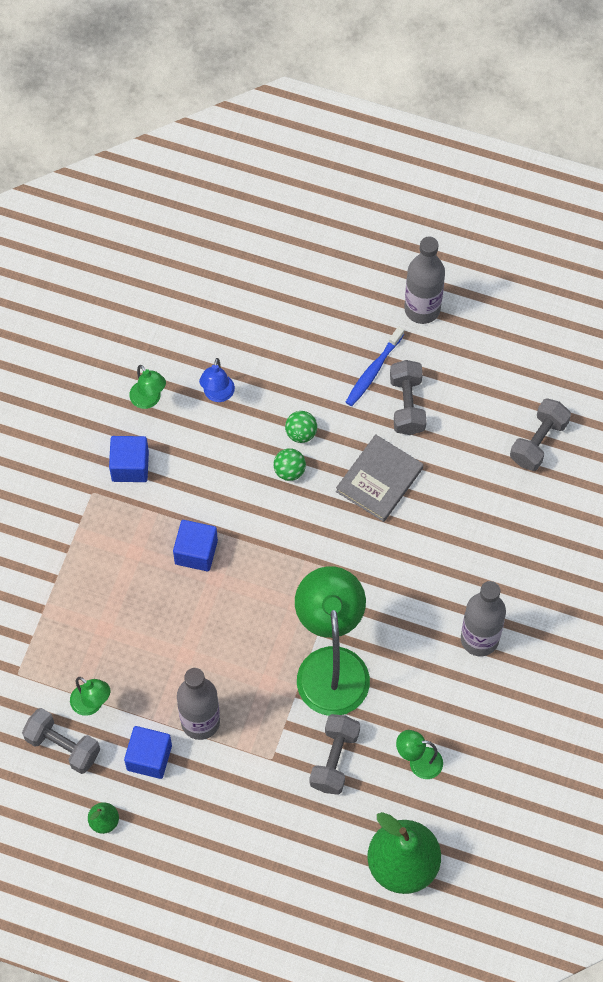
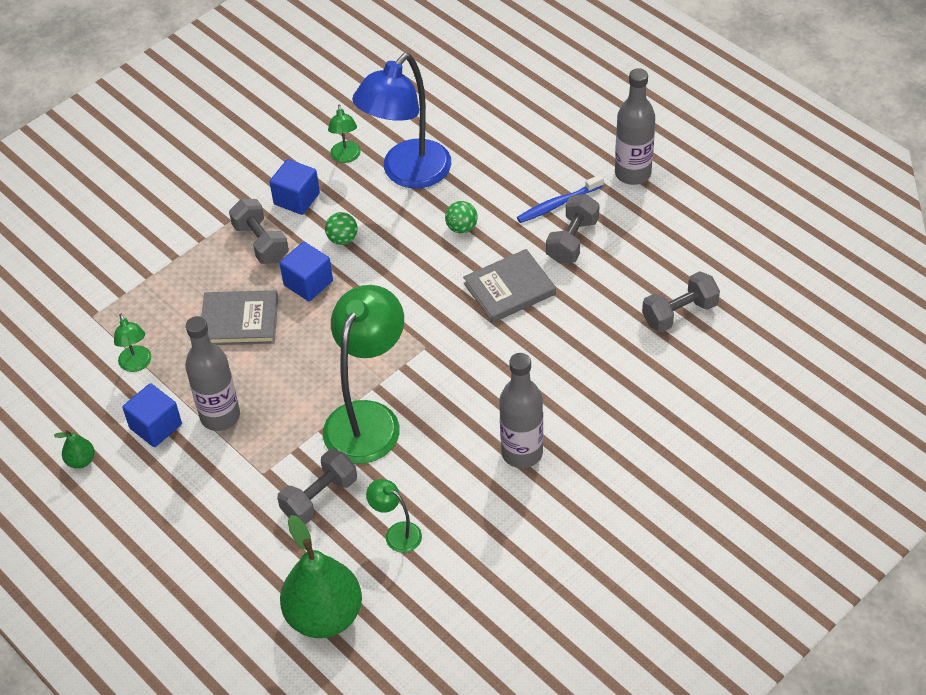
camera: 30 degrees right, 15 degrees down
grey dumbbell [22,708,100,774] -> grey dumbbell moved to [229,199,289,264]
blue lamp [199,358,235,402] -> blue lamp [352,53,451,189], size x2.23
green ball [273,448,306,481] -> green ball moved to [325,212,358,245]
none -> grey book [201,290,278,345]

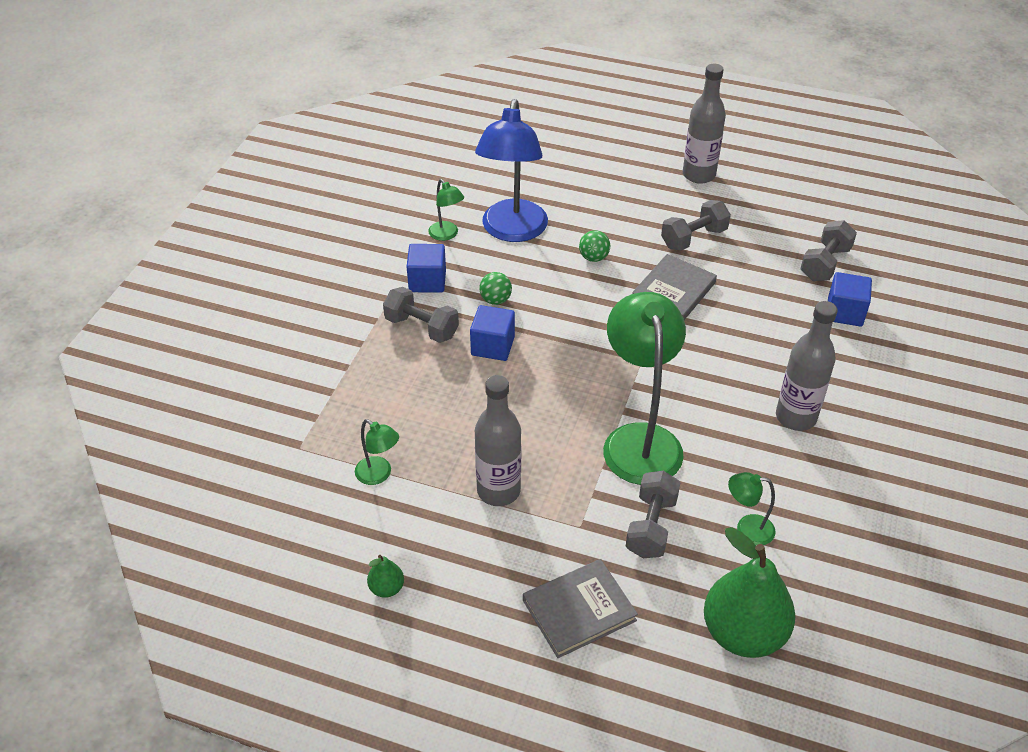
camera: 30 degrees left, 5 degrees down
blue cube [122,383,182,447] -> blue cube moved to [828,272,872,327]
grey book [201,290,278,345] -> grey book moved to [523,559,638,658]
blue toothbrush [517,175,604,223] -> none
grey dumbbell [546,194,600,264] -> grey dumbbell turned 60 degrees clockwise [661,200,731,251]

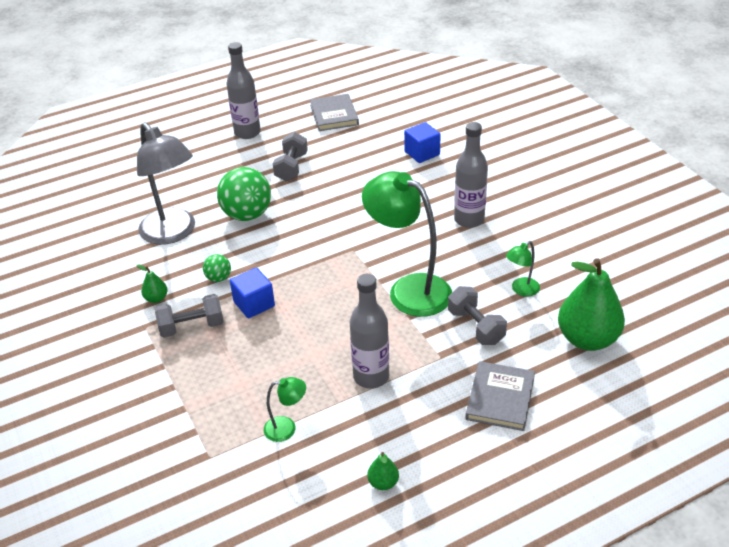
camera: 45 degrees left, 5 degrees down
blue cube [407,244,446,293] -> green pear [137,264,168,303]
green lamp [428,179,464,241] -> none
blue lamp [475,99,548,242] -> grey lamp [137,122,195,245]
green ball [579,230,610,262] -> green ball [217,167,271,221], size x2.07
grey book [632,254,717,320] -> grey book moved to [310,94,359,131]
grey dumbbell [801,220,857,281] -> none

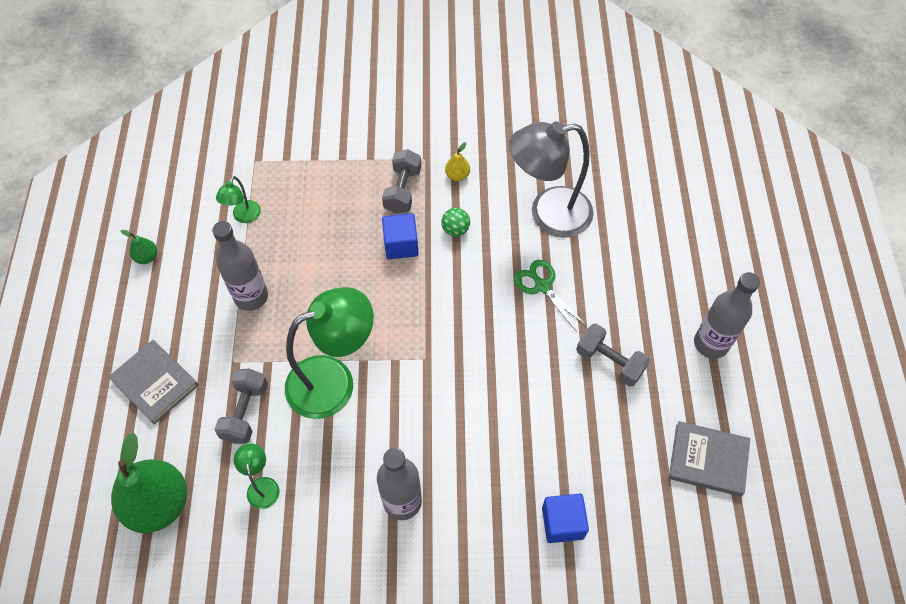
camera: 115 degrees right, 20 degrees up
green pear [137,264,168,303] -> yellow pear [445,142,470,181]
green ball [217,167,271,221] -> green scissors [514,260,587,332]
grey dumbbell [448,286,507,345] -> grey dumbbell turned 75 degrees counterclockwise [214,369,268,444]

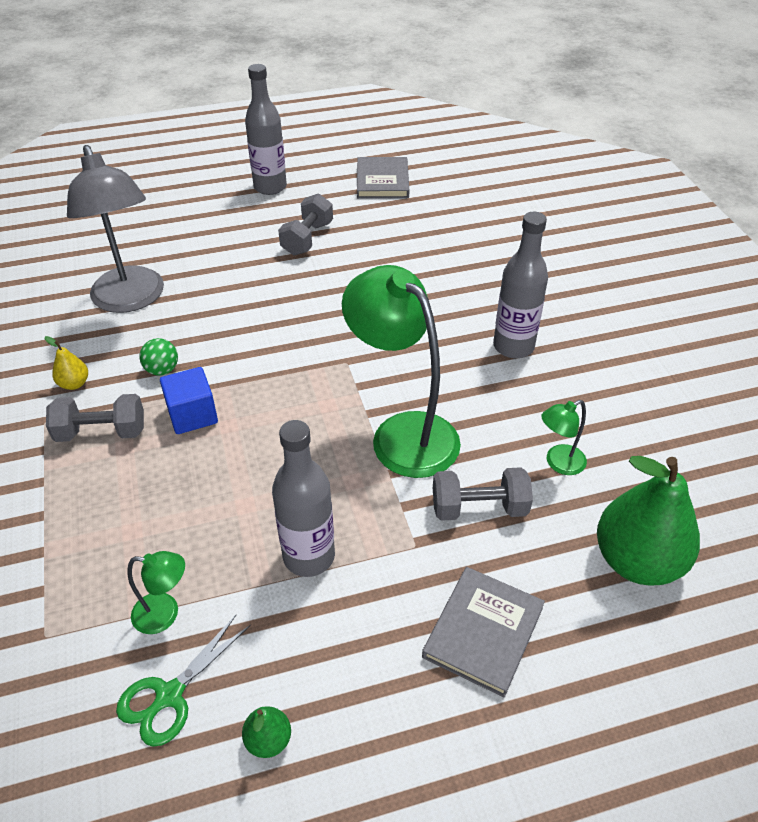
camera: 105 degrees left, 15 degrees down
green scissors [514,260,587,332] -> green scissors moved to [116,615,251,747]
blue cube [542,494,589,543] -> none

